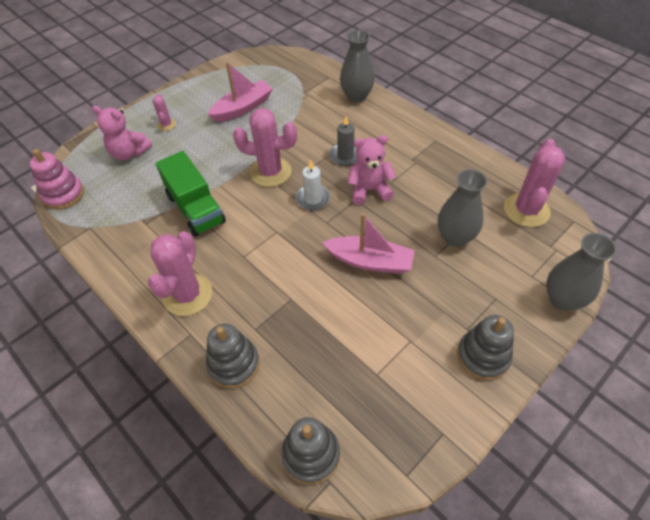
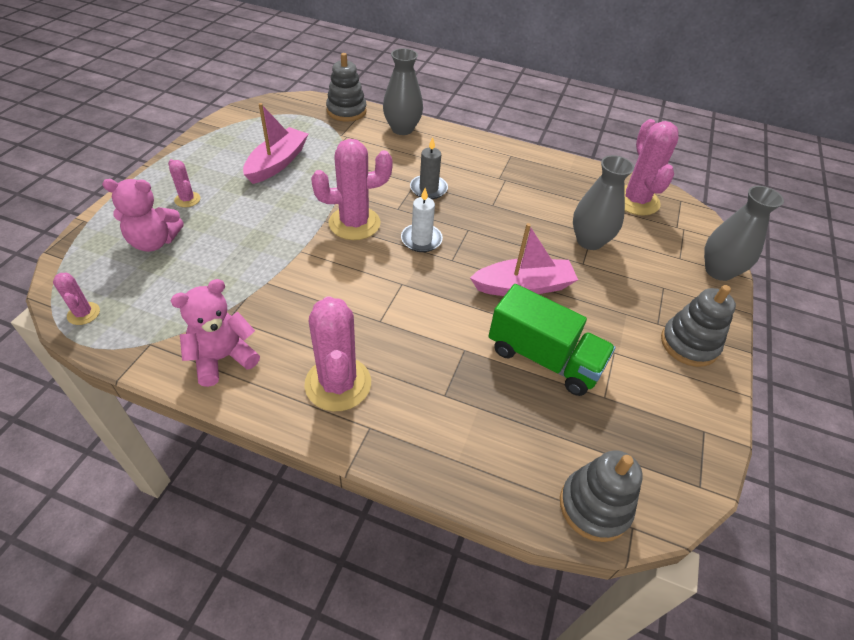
camera: 30 degrees left, 5 degrees down
pink stacking toy [29,149,84,210] -> pink cactus [53,273,100,325]
green truck [156,151,226,237] -> green truck moved to [489,284,616,396]
grey stacking toy [206,324,260,389] -> grey stacking toy moved to [326,53,367,122]
pink teddy bear [348,135,396,205] -> pink teddy bear moved to [170,279,260,387]

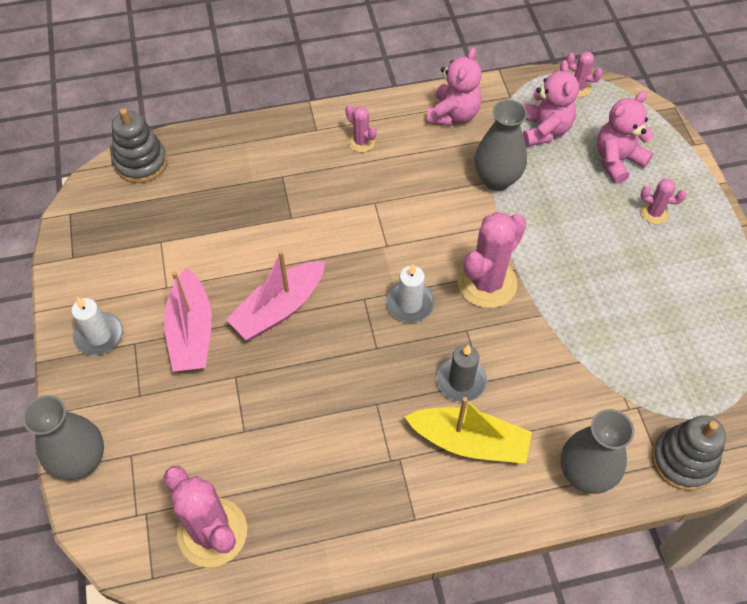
camera: 150 degrees right, 10 degrees up
pink boat [243,103,308,184] -> pink boat moved to [164,267,212,372]
pink cactus [304,296,371,412] -> pink cactus [346,105,377,152], size x0.49
green truck [489,284,616,396] -> none
grey vase [573,155,634,250] -> grey vase moved to [475,100,527,191]
grey stacking toy [661,285,736,367] -> white candle [71,297,123,355]
none -> yellow boat [405,397,532,464]
none -> pink teddy bear [523,60,579,146]

